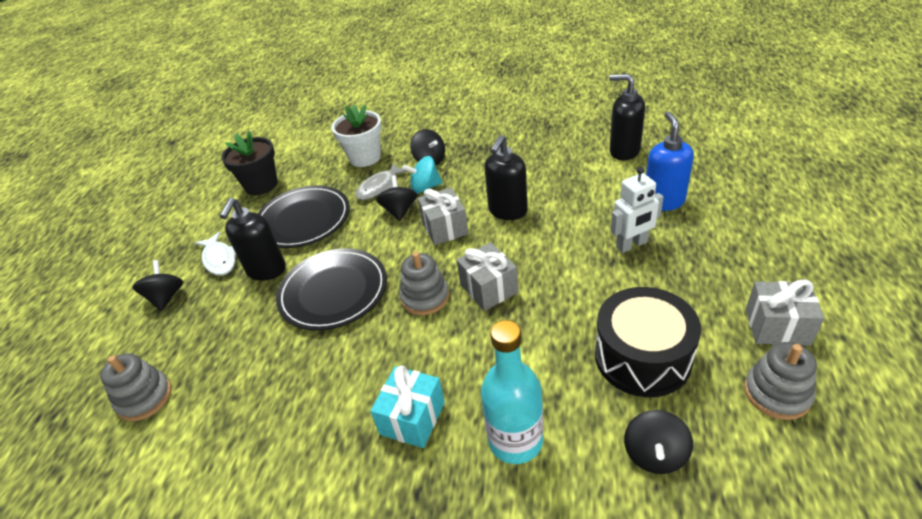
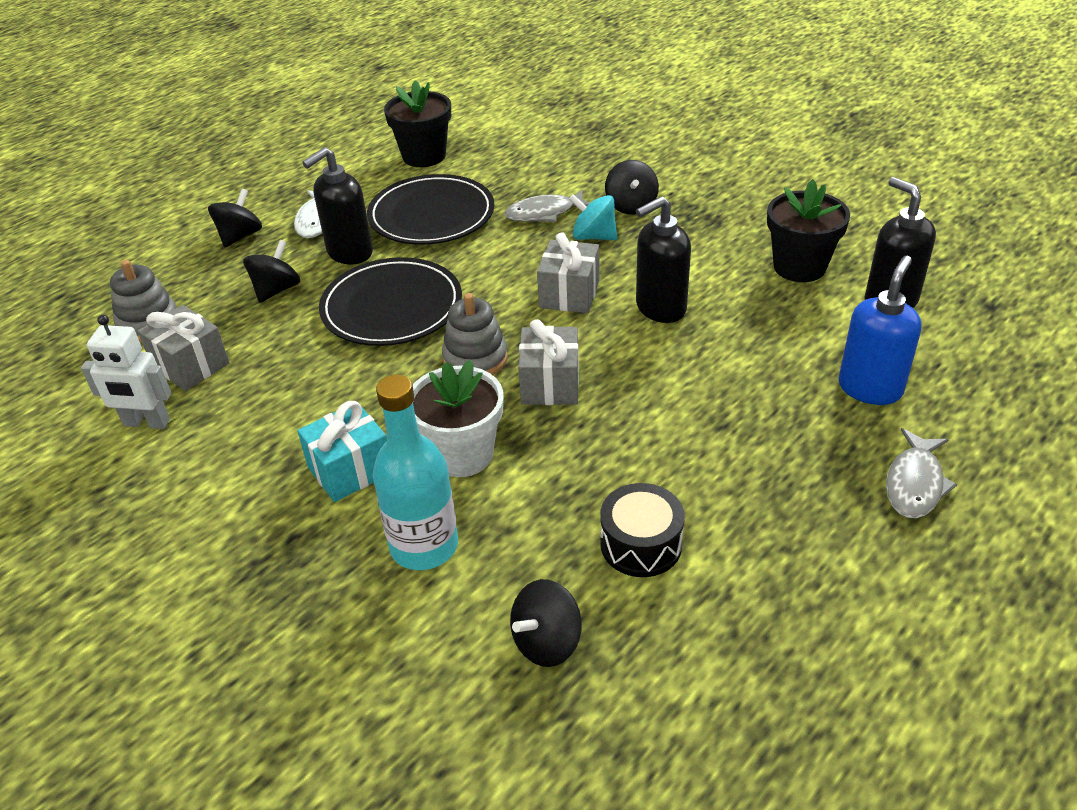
camera: 30 degrees right, 0 degrees up
white flower pot [332,104,382,167] -> white flower pot moved to [413,360,504,477]
black spinning top [376,175,417,221] -> black spinning top moved to [243,240,300,303]
black drum [595,287,701,397] -> black drum [600,483,685,577], size x0.63
white robot [611,166,664,253] -> white robot moved to [81,315,171,429]
grey stacking toy [744,342,817,420] -> none
grey gift [746,279,824,346] -> grey gift moved to [138,305,229,391]
none -> black flower pot [767,179,850,282]
none -> grey fish [886,428,957,518]

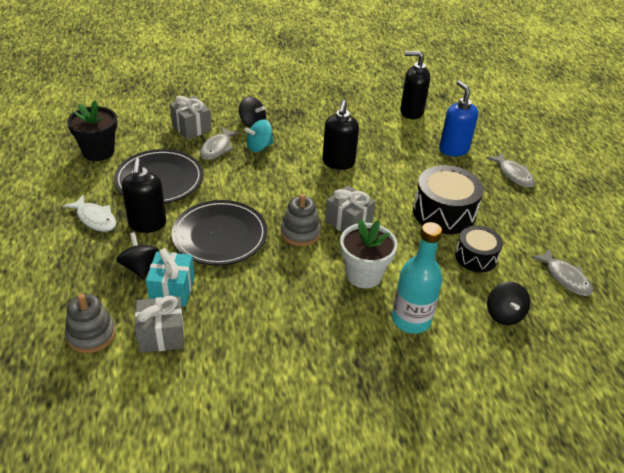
camera: 55 degrees left, 0 degrees up
white robot [81,315,171,429] -> none
black spinning top [208,189,262,247] -> none
turquoise gift [297,401,387,502] -> turquoise gift moved to [146,248,195,306]
grey gift [537,232,599,313] -> grey gift moved to [170,96,211,139]
black flower pot [767,179,850,282] -> none
none -> black drum [413,165,484,234]
none -> grey fish [531,248,593,296]

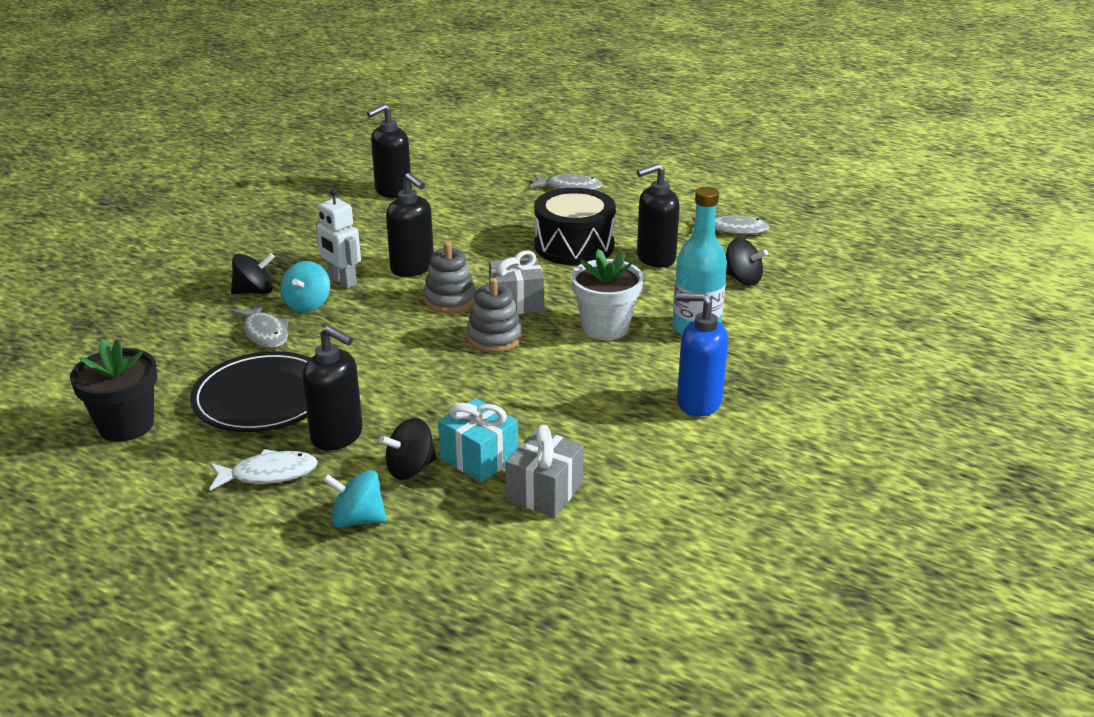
camera: 50 degrees left, 10 degrees down
grey stacking toy [65,294,116,353] -> grey stacking toy moved to [423,242,476,313]
black spinning top [116,232,159,279] -> black spinning top turned 45 degrees counterclockwise [379,418,437,480]
grey gift [170,96,211,139] -> none
black plate [171,200,267,266] -> none
blue soap dispenser [439,80,478,156] -> blue soap dispenser moved to [676,292,728,416]
black drum [455,226,503,272] -> black soap dispenser [637,163,680,268]
none -> white robot [315,188,361,289]
none -> turquoise spinning top [323,470,387,528]

